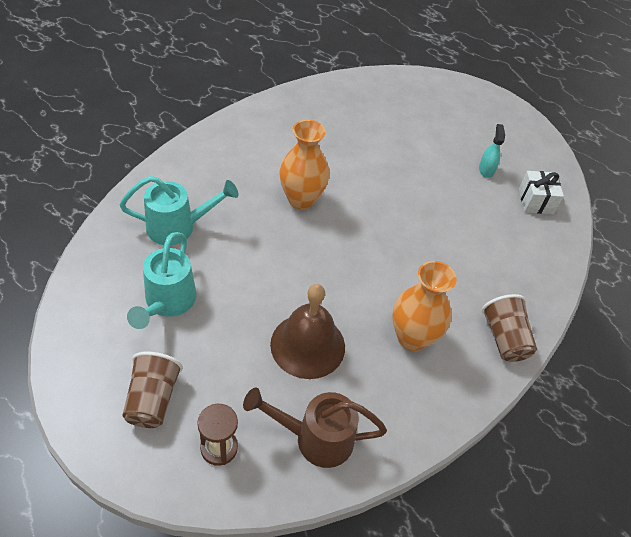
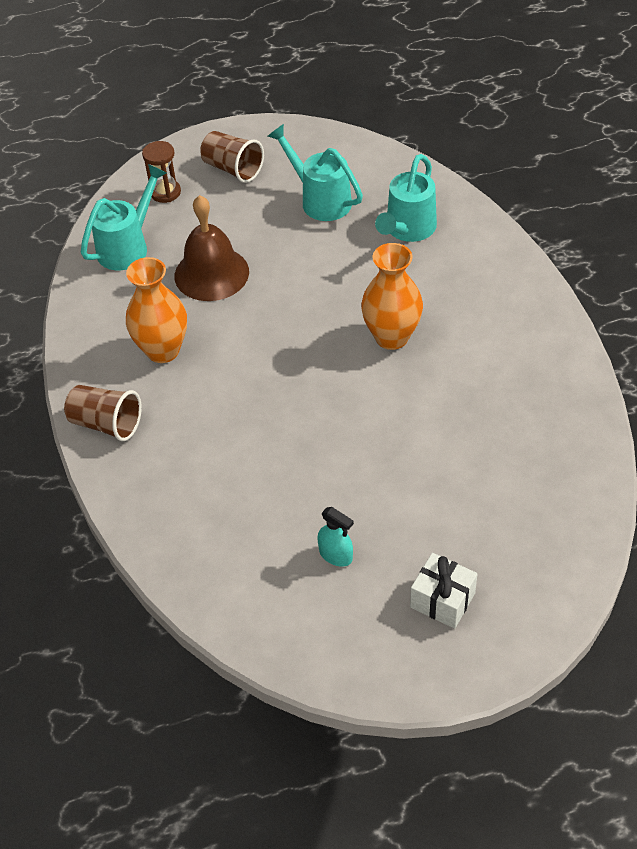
camera: 130 degrees right, 0 degrees up
brown watering can [243,388,387,468] -> turquoise watering can [81,164,167,270]
white gift [519,171,564,214] -> white gift moved to [410,553,477,629]

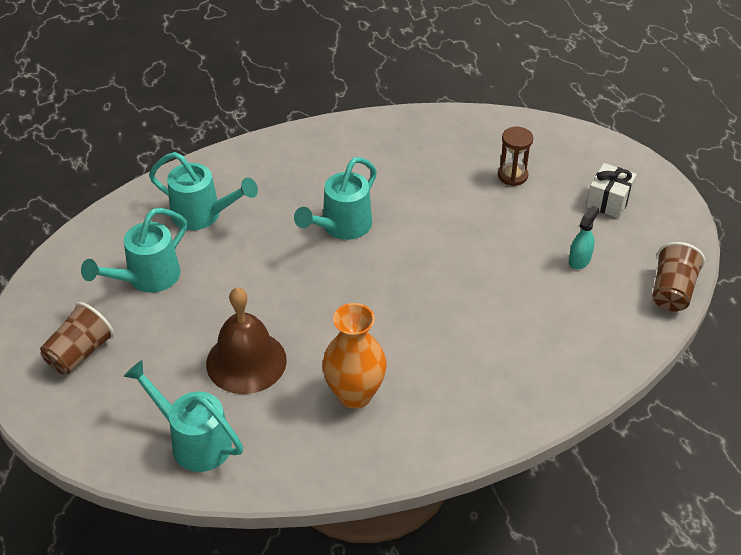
camera: 95 degrees left, 5 degrees down
brown cup [64,385,142,441] -> brown cup moved to [652,242,705,312]
brown hourglass [142,141,181,203] -> brown hourglass moved to [498,127,533,186]
orange vase [361,243,423,350] -> turquoise watering can [294,157,377,240]

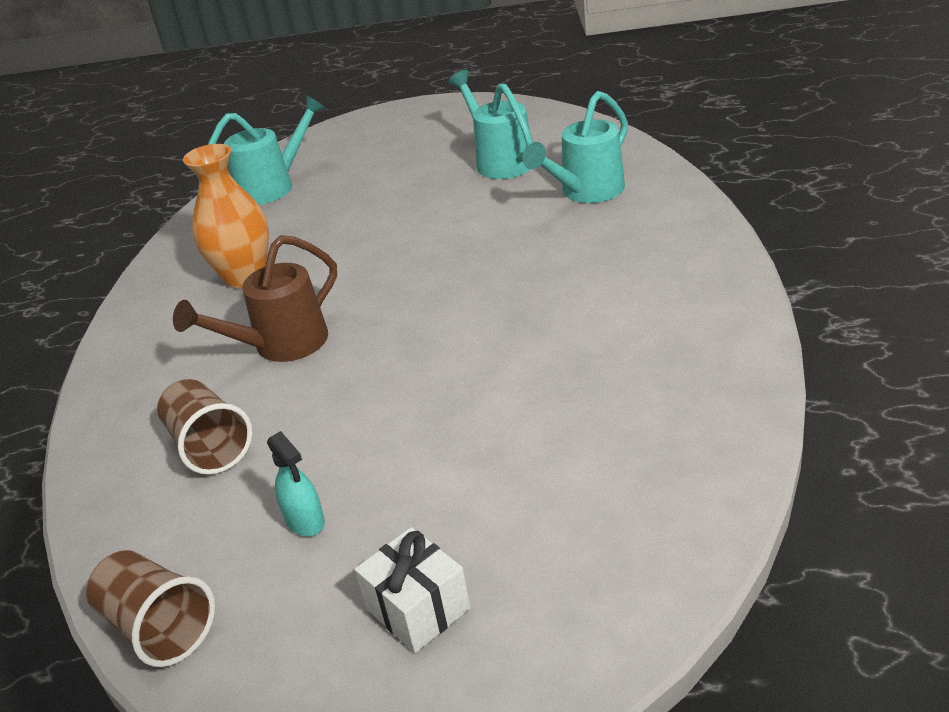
camera: 115 degrees right, 10 degrees down
brown cup [40,302,114,374] -> brown cup moved to [157,379,253,475]
brown bell [206,287,287,394] -> none
turquoise watering can [294,157,377,240] -> none
brown hourglass [498,127,533,186] -> none
none -> brown watering can [173,235,337,362]

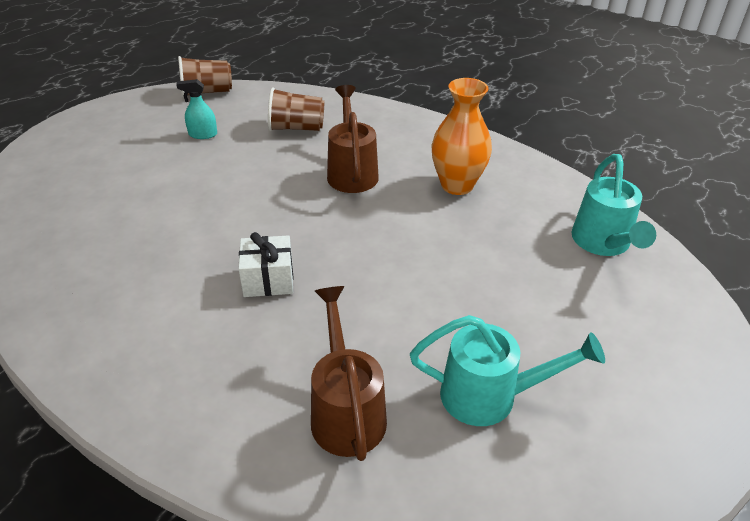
camera: 120 degrees right, 5 degrees up
white gift [355,527,471,653] -> white gift moved to [238,232,293,297]
turquoise watering can [522,91,628,203] -> brown watering can [311,286,387,461]

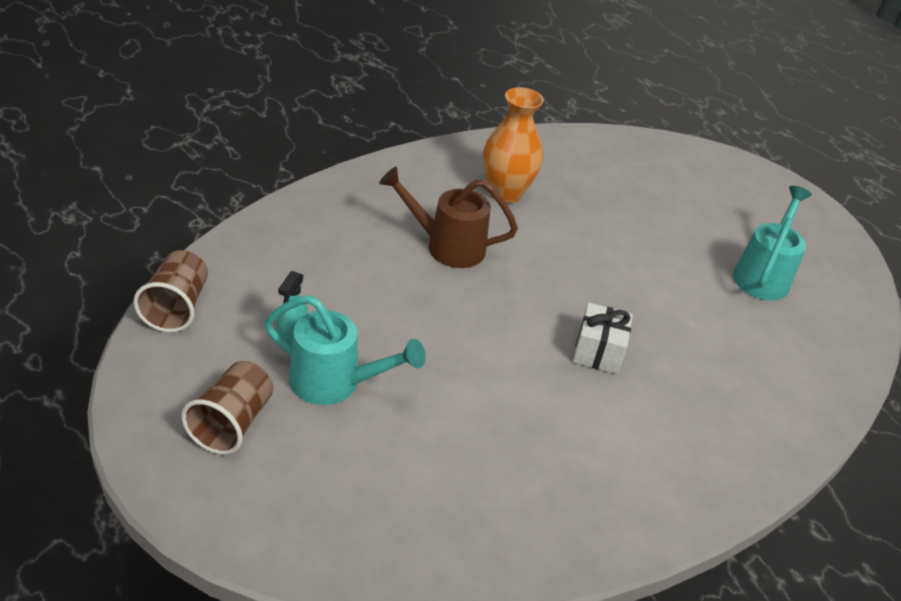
camera: 75 degrees left, 0 degrees up
brown cup [268,87,325,131] -> brown cup moved to [181,361,273,455]
brown watering can [311,286,387,461] -> none
turquoise watering can [571,154,656,256] -> turquoise watering can moved to [264,295,426,405]

